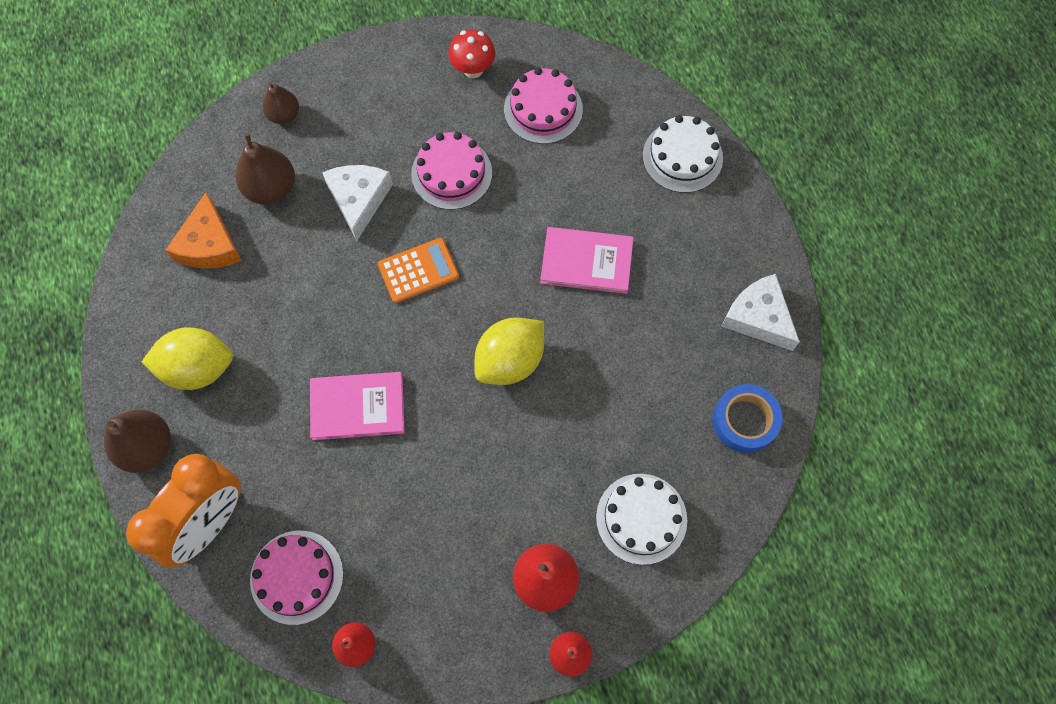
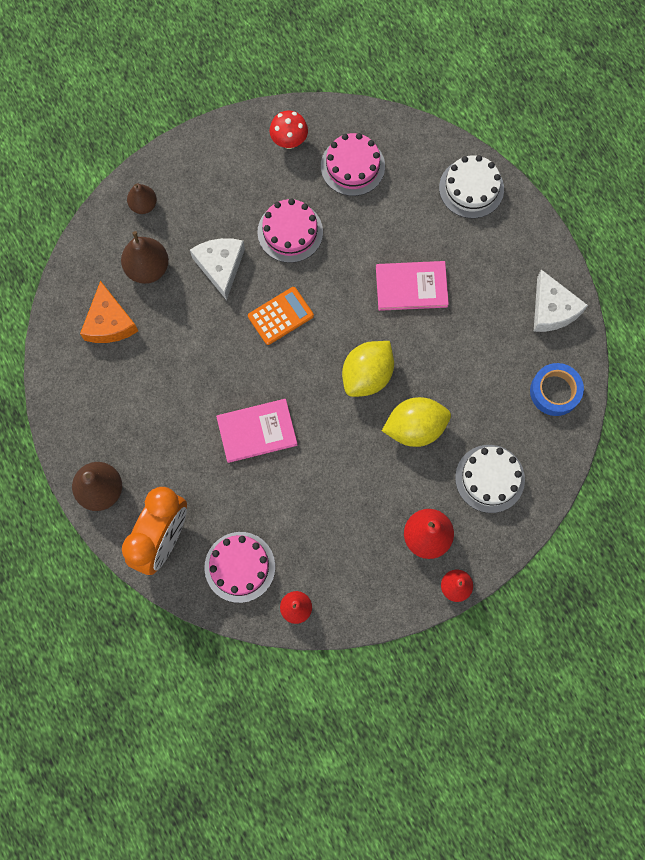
camera: 10 degrees left, 5 degrees up
yellow lemon [142,327,233,390] -> yellow lemon moved to [382,397,451,447]
white cheese [721,274,800,351] -> white cheese turned 150 degrees counterclockwise [534,269,588,332]

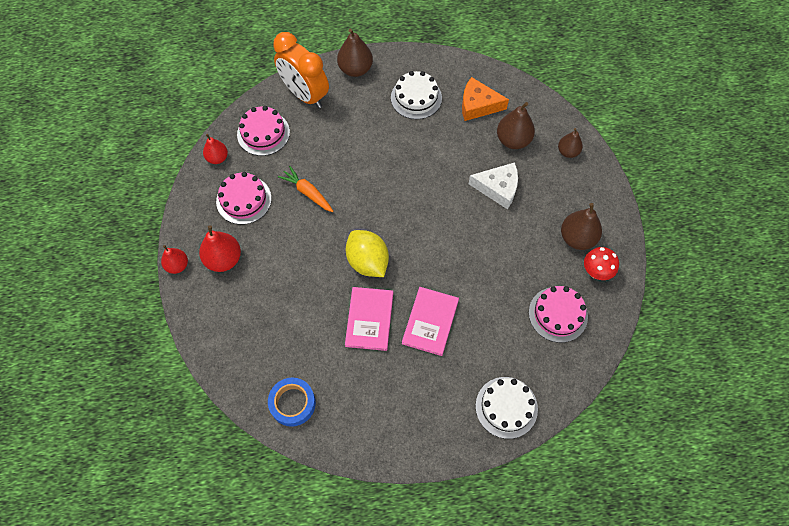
camera: 110 degrees right, 10 degrees down
pink book [216,399,298,463] -> pink book moved to [345,287,393,351]
orange calculator [248,287,314,345] -> none
pink cake [257,199,323,263] -> pink cake moved to [216,172,272,225]
yellow lemon [382,397,451,447] -> none
white cake [455,445,525,513] -> white cake moved to [391,71,442,119]
white cheese [534,269,588,332] -> none
none -> orange carrot [278,166,334,212]
none -> brown pear [561,203,602,250]

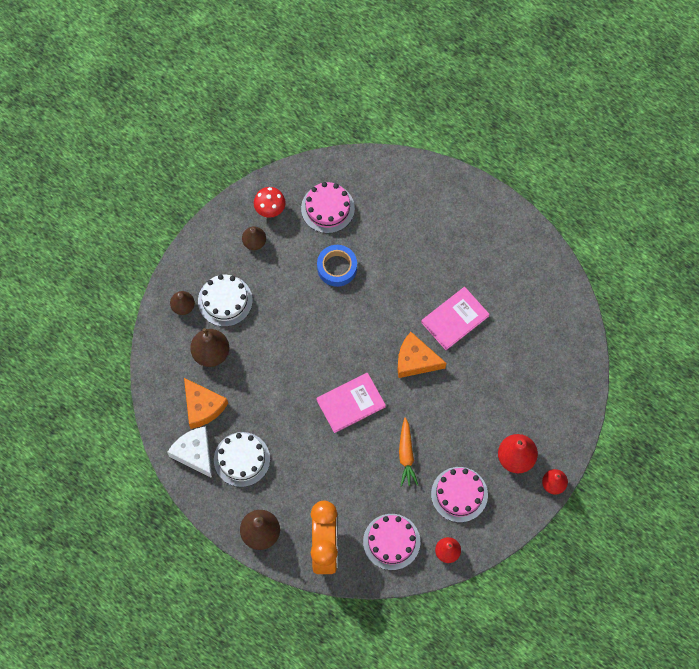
camera: 135 degrees left, 5 degrees up
blue tape [268,377,316,427] -> blue tape moved to [317,245,357,287]
yellow lemon [345,230,389,277] -> orange cheese [397,332,446,378]
pink book [402,287,459,356] -> pink book moved to [316,373,386,433]
white cheese [469,162,518,209] -> white cheese moved to [167,426,212,478]
white cake [475,377,538,439] -> white cake moved to [198,274,253,327]
brown pear [561,203,602,250] -> brown pear [242,226,266,250], size x0.64

